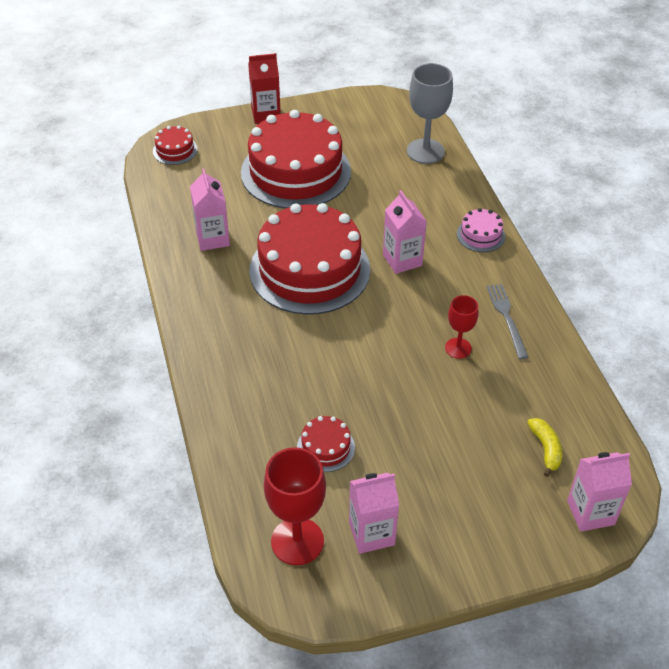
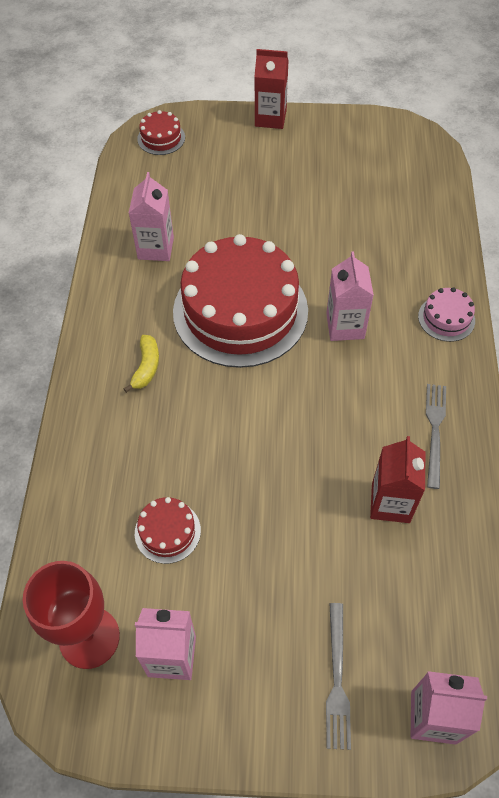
camera: 20 degrees right, 10 degrees up
red cake [241,110,351,209] -> none
grey goblet [407,63,453,164] -> none
red goblet [445,295,478,359] -> none
yellow banana [527,418,562,477] -> yellow banana moved to [124,335,159,393]
none -> grey fork [326,603,351,750]
none -> red carton [370,436,425,523]

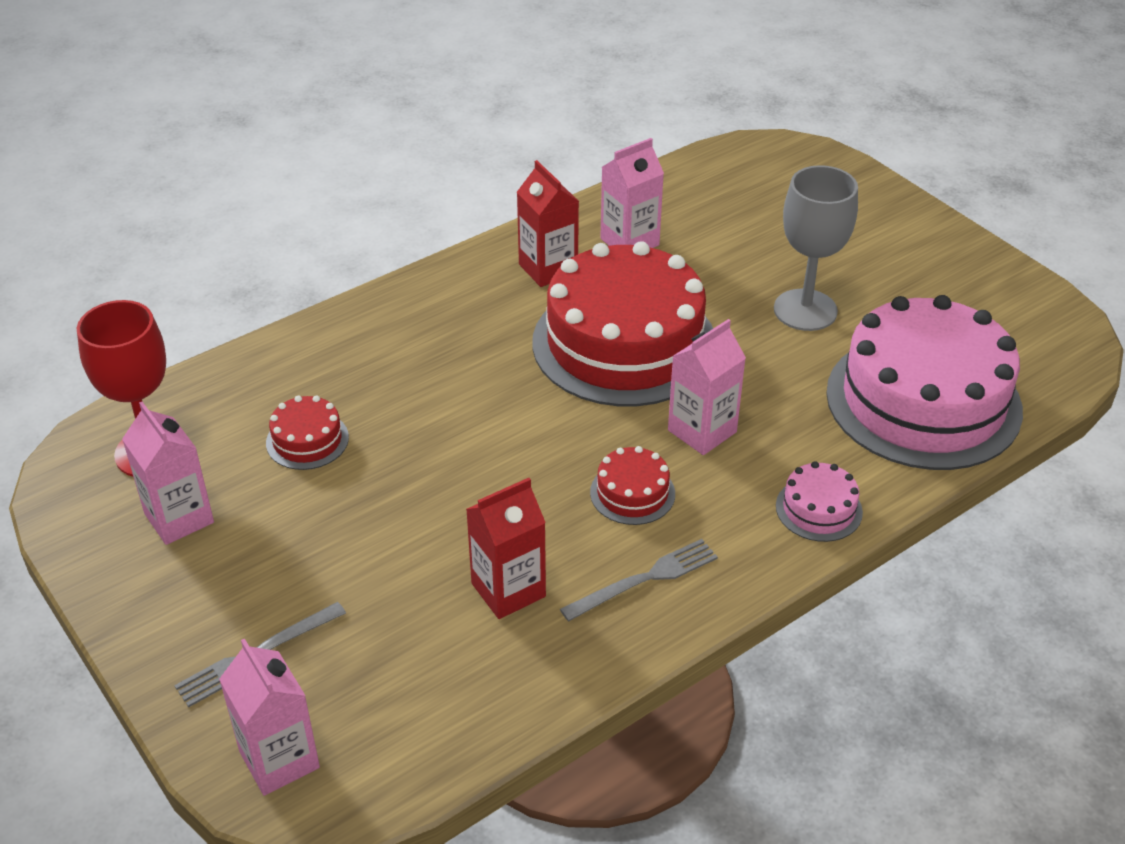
camera: 50 degrees right, 15 degrees down
yellow banana [124,335,159,393] -> none
red cake [137,110,185,155] -> red cake moved to [590,446,675,525]
red carton [254,49,289,129] -> red carton moved to [517,160,579,287]
none -> grey goblet [774,165,858,331]
none -> pink cake [826,295,1023,470]

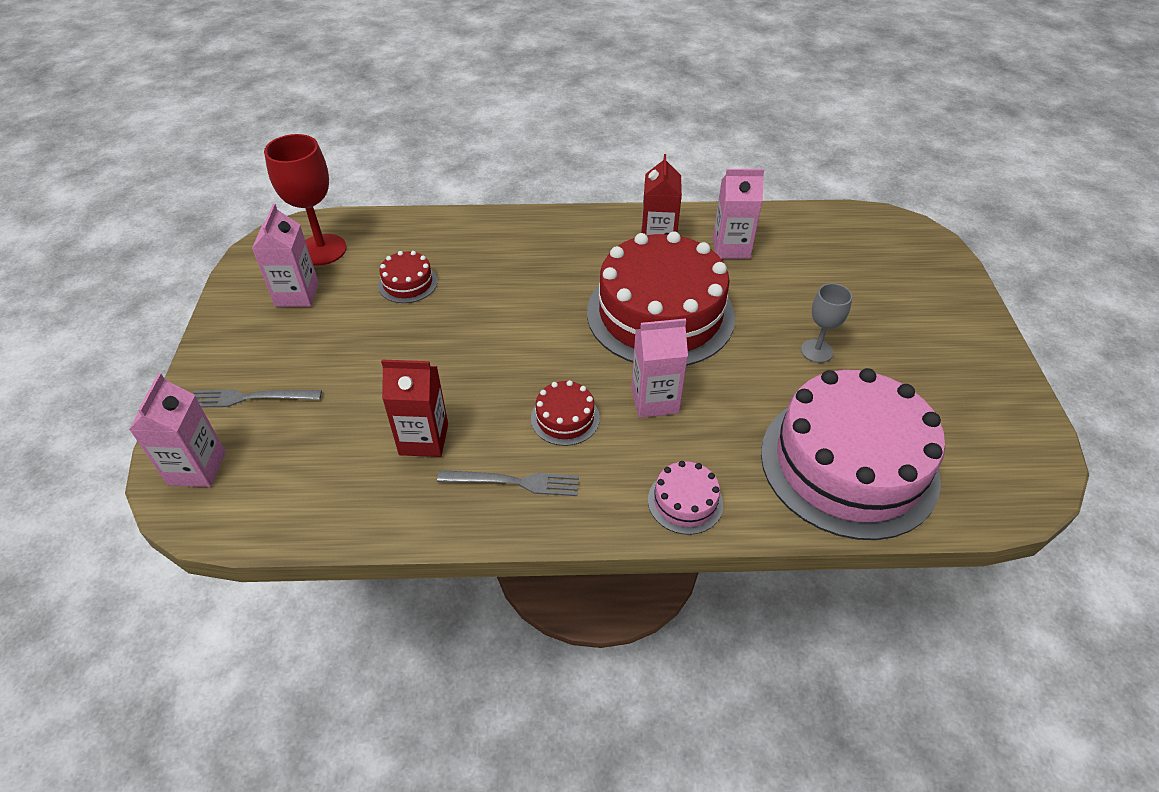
camera: 35 degrees right, 5 degrees up
grey goblet [774,165,858,331] -> grey goblet [801,283,852,363], size x0.58

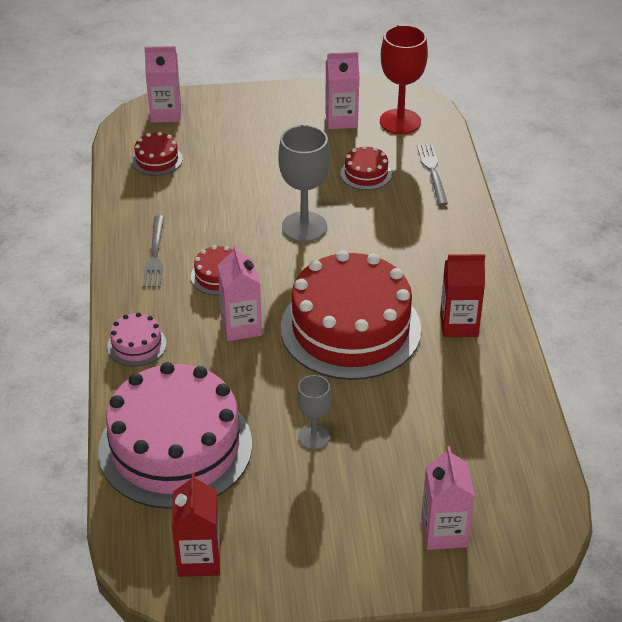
camera: 85 degrees right, 5 degrees down
grey fork [193,389,322,408] -> grey fork moved to [417,144,448,206]
red carton [381,360,448,457] -> red carton moved to [172,473,220,577]
pink carton [713,169,764,259] -> pink carton moved to [421,446,475,550]
none -> red cake [132,132,182,176]
none -> grey goblet [278,125,330,242]

